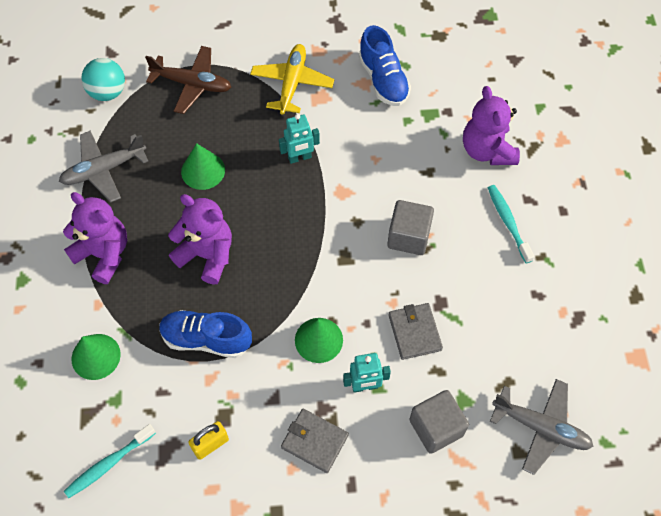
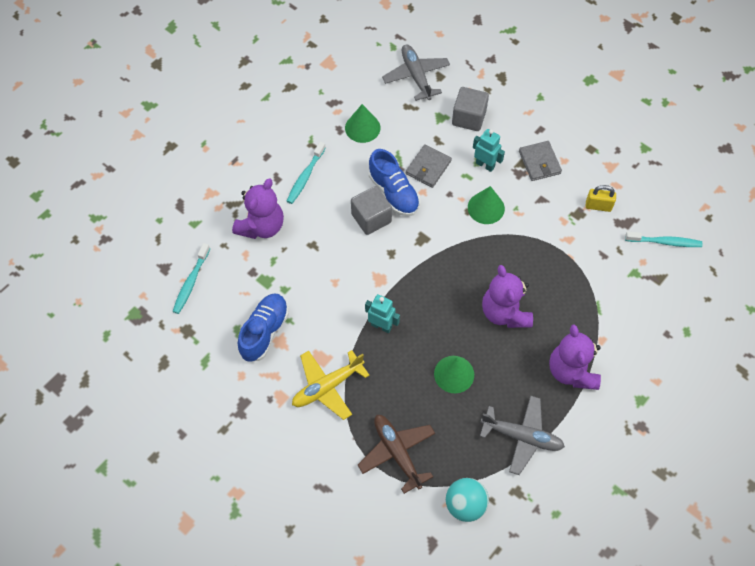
camera: 135 degrees left, 0 degrees up
green cone [72,334,121,380] -> green cone moved to [345,104,381,143]
blue shoe [159,310,252,358] -> blue shoe moved to [369,149,420,216]
none -> turquoise toothbrush [173,243,210,314]

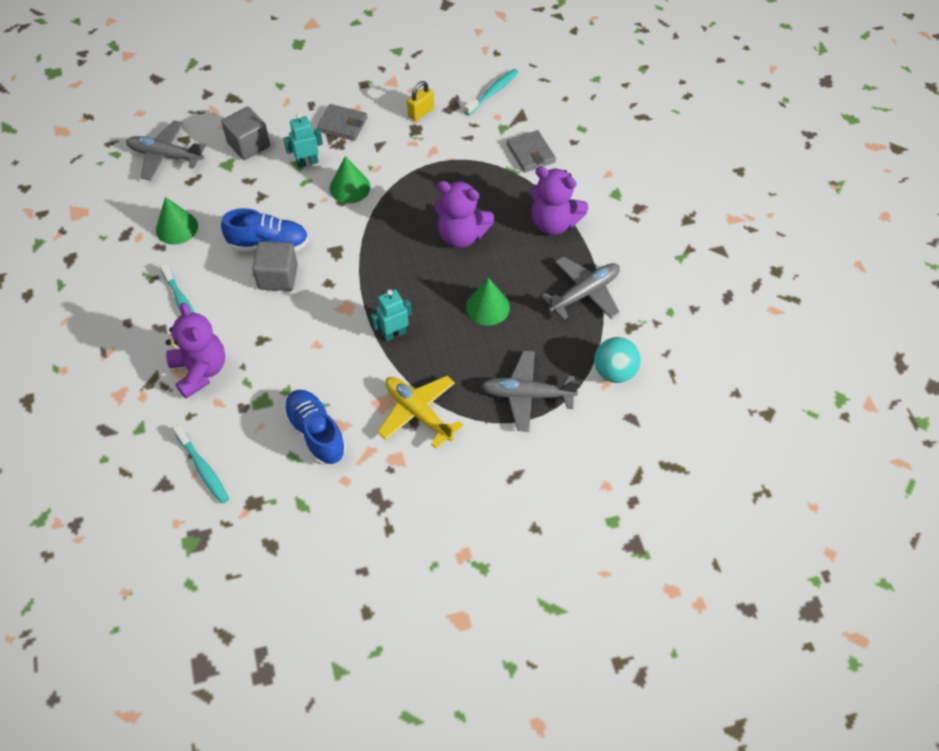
camera: 55 degrees left, 5 degrees down
yellow plane [292,350,369,420] -> yellow plane turned 135 degrees clockwise [378,376,463,449]
brown plane [358,415,435,494] -> grey plane [481,350,579,432]
grey wallet [406,144,452,188] -> grey wallet moved to [507,130,556,173]

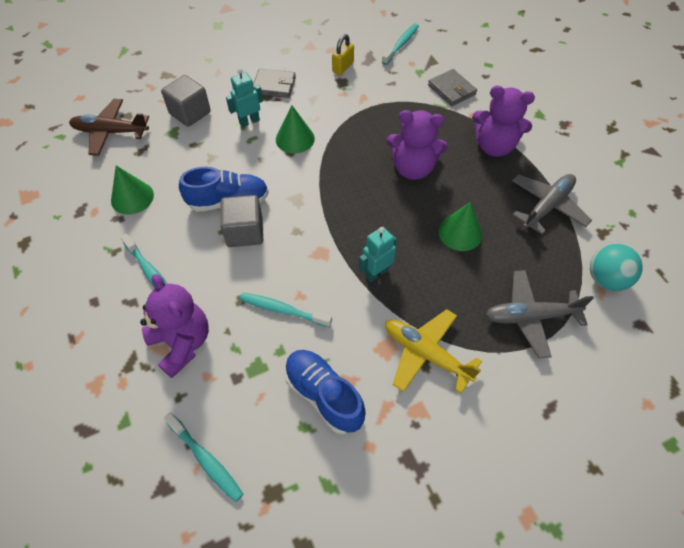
camera: 10 degrees left, 0 degrees up
grey plane [126,120,206,181] -> brown plane [69,99,149,156]
none -> turquoise toothbrush [240,293,332,327]

